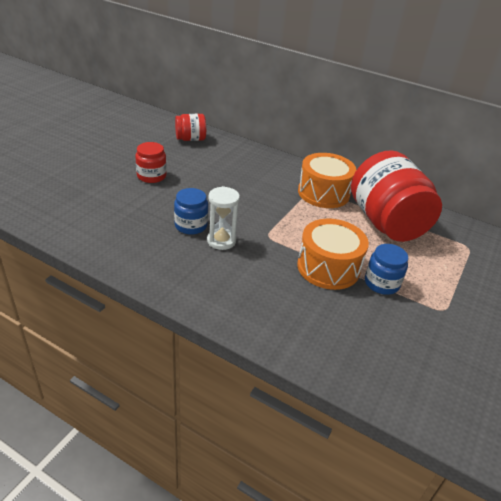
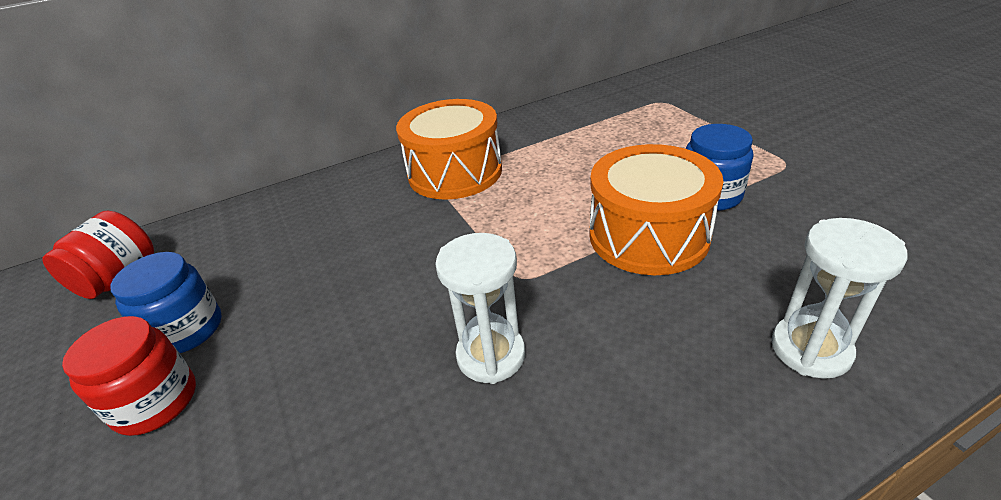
camera: 50 degrees left, 0 degrees up
blue jar [174,188,208,235] -> blue jar moved to [110,252,222,353]
red jar [351,150,442,242] -> none
none -> white hourglass [771,218,908,379]

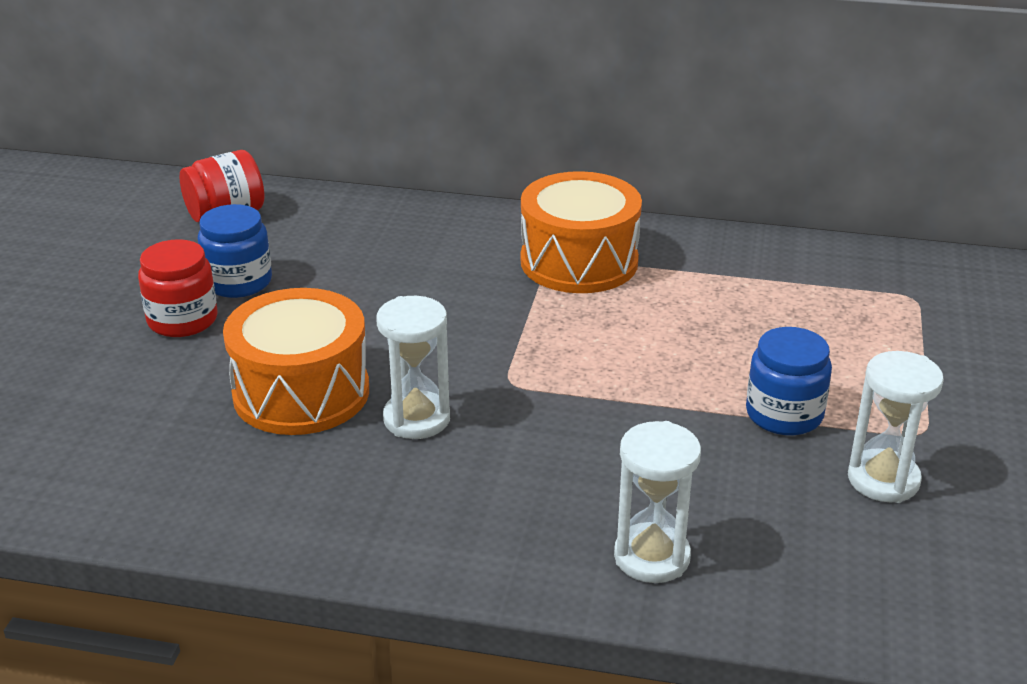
camera: 35 degrees right, 5 degrees down
orange drum [589,144,724,275] -> orange drum moved to [223,288,369,435]
none -> white hourglass [848,351,944,503]

